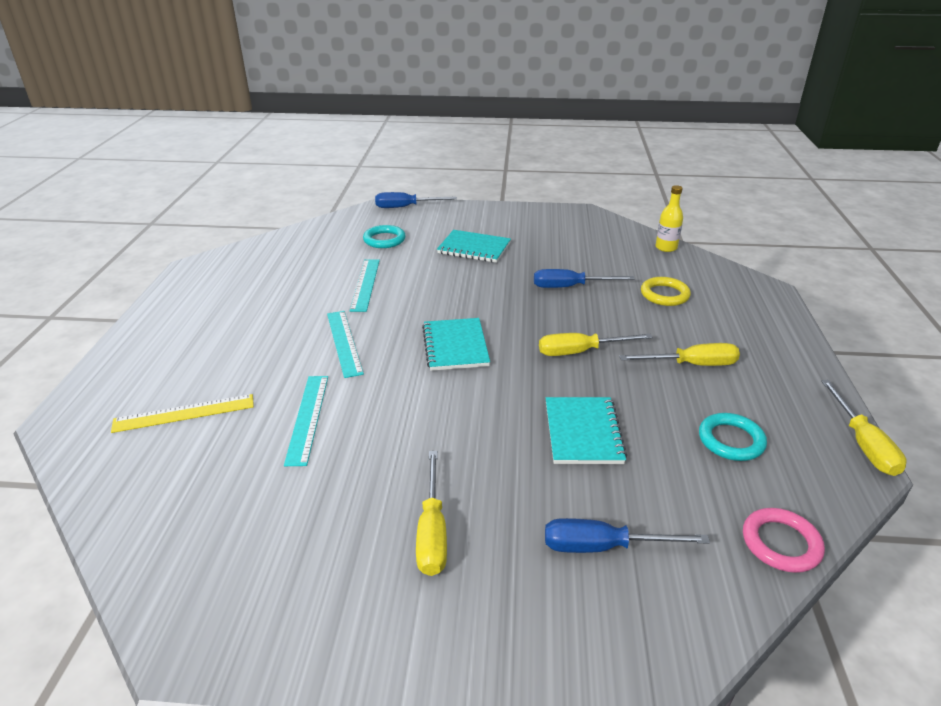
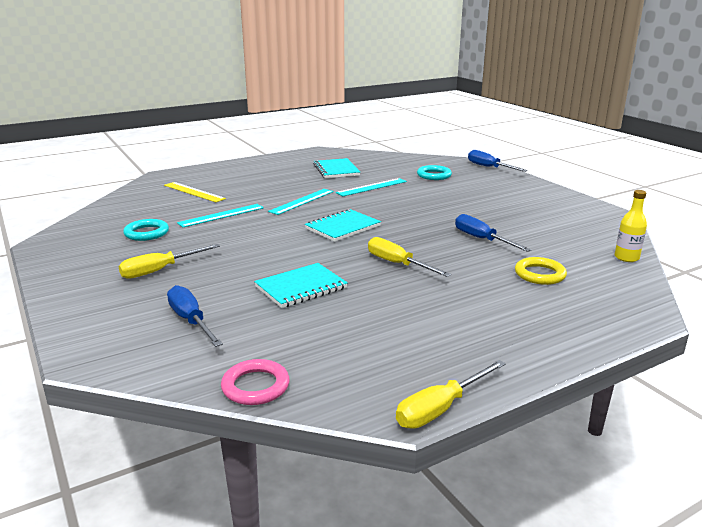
camera: 55 degrees right, 10 degrees down
turquoise notebook [437,230,511,263] -> turquoise notebook moved to [313,158,360,178]
yellow screwdriver [619,343,740,366] -> none
turquoise ring [699,413,767,461] -> turquoise ring moved to [123,219,169,241]

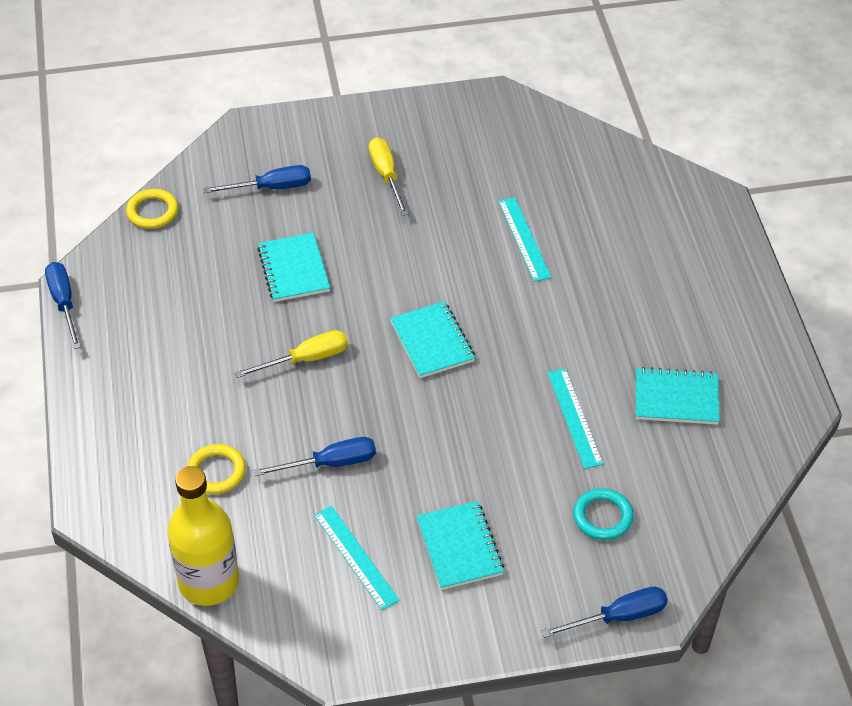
camera: 110 degrees right, 25 degrees up
turquoise ring [123,219,169,241] -> none
yellow ruler [164,182,226,202] -> none
pink ring [221,359,289,405] -> yellow ring [126,189,178,229]
turquoise ruler [268,189,334,215] -> turquoise ruler moved to [314,506,400,610]
yellow screwdriver [396,360,506,429] -> blue screwdriver [45,262,81,349]
yellow bottle [615,190,647,262] -> yellow bottle [168,466,239,606], size x1.98
none -> turquoise notebook [416,501,504,590]

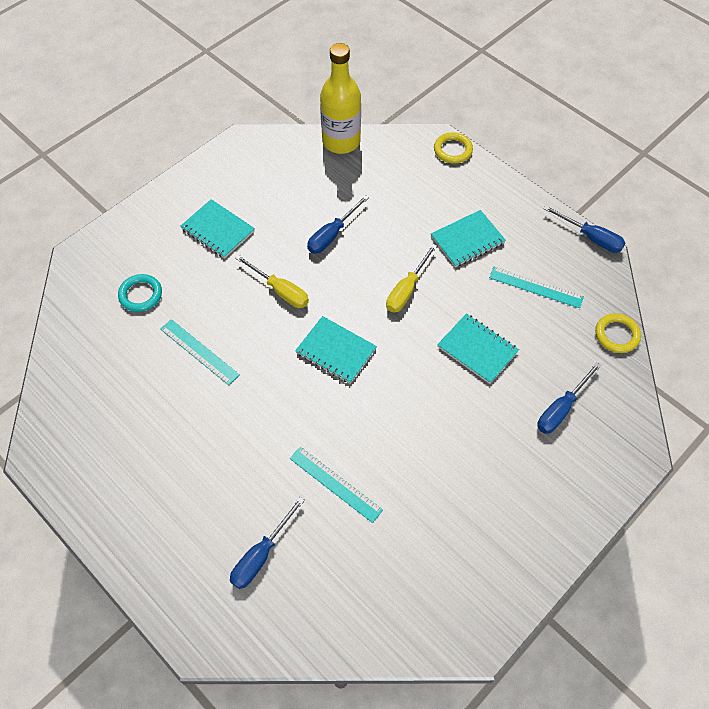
camera: 145 degrees right, 10 degrees up
yellow ring [187,444,246,494] -> yellow ring moved to [434,132,473,164]
turquoise ruler [314,506,400,610] -> turquoise ruler moved to [489,267,584,308]
yellow screwdriver [369,137,409,216] -> yellow screwdriver moved to [235,255,309,308]
blue screwdriver [542,587,668,638] -> blue screwdriver moved to [230,497,305,589]
turquoise notebook [636,367,720,425] -> turquoise notebook moved to [431,210,506,267]

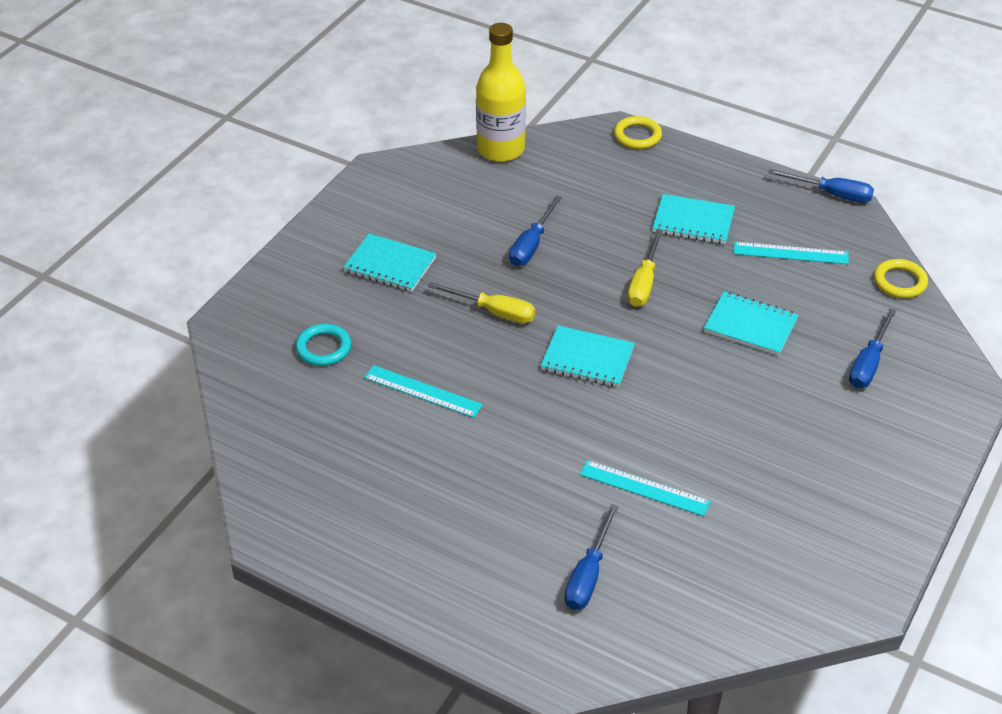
camera: 15 degrees left, 15 degrees down
turquoise notebook [431,210,506,267] -> turquoise notebook turned 60 degrees clockwise [653,194,735,244]

